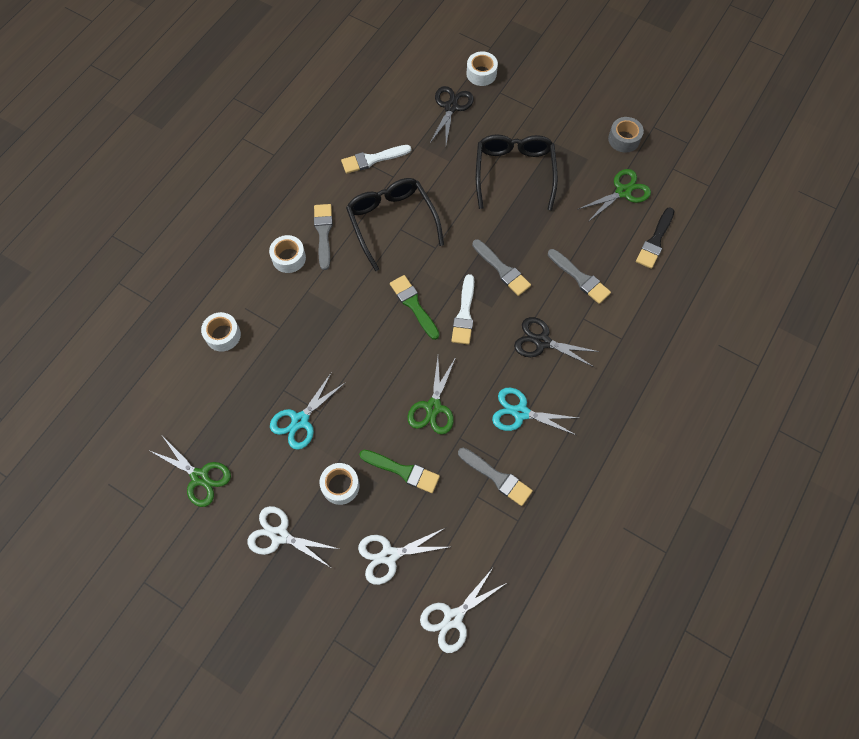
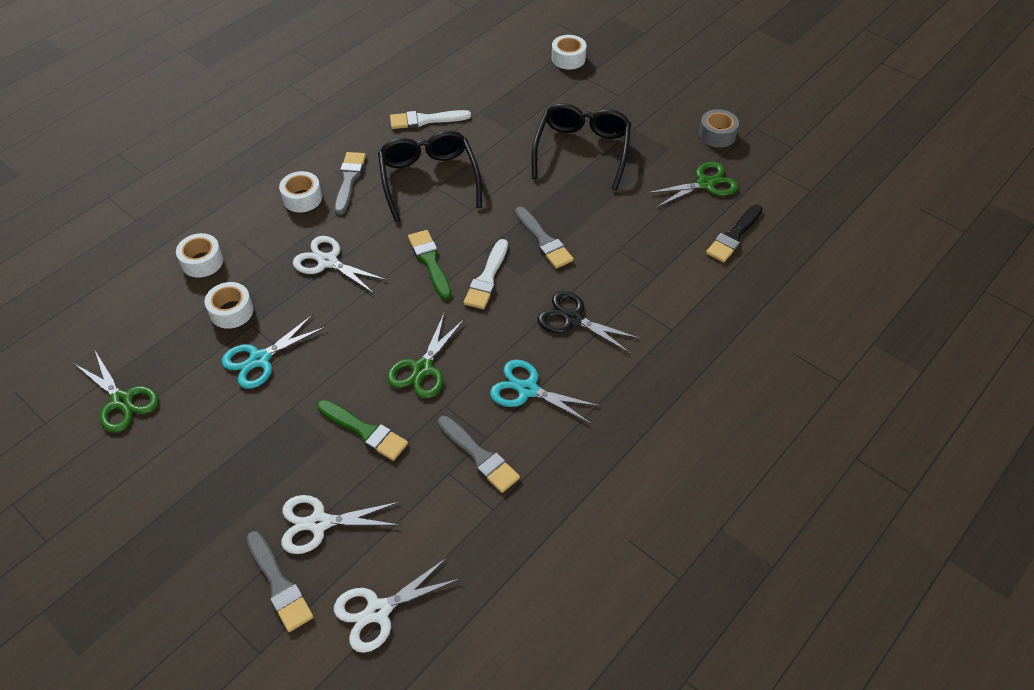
camera: 10 degrees right, 15 degrees down
white scissors [247,506,339,567] -> white scissors moved to [293,236,388,294]
white tape [320,463,360,505] -> white tape moved to [205,282,254,329]
black scissors [430,86,474,144] -> none
grey brush [548,249,611,304] -> grey brush moved to [246,531,314,632]

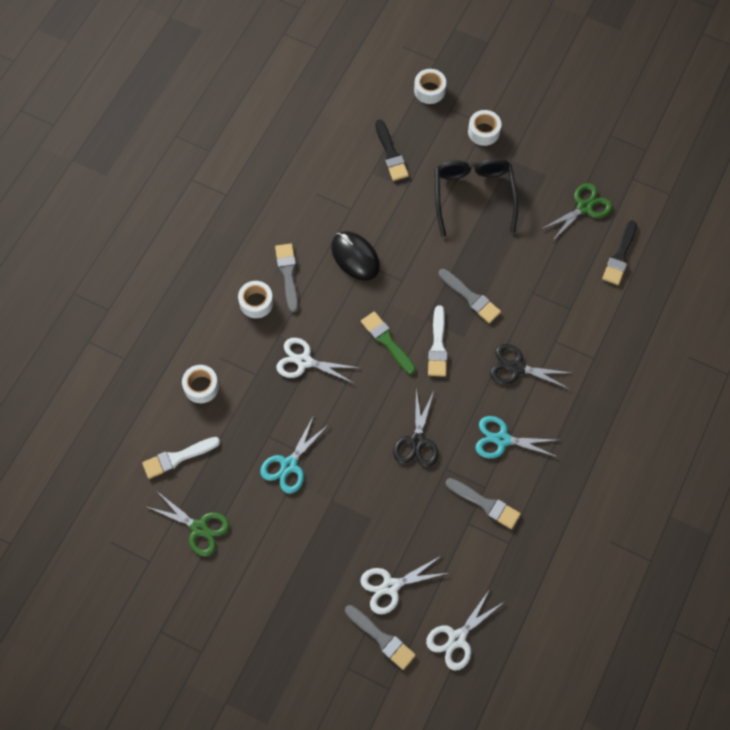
camera: 15 degrees left, 15 degrees up
white tape [205,282,254,329] -> white tape moved to [468,110,501,146]
green brush [317,400,408,461] -> none
black glasses [378,131,482,223] -> black mouse [331,231,380,281]
green scissors [387,314,464,398] -> black scissors [393,389,438,467]
white brush [390,110,471,129] -> white brush moved to [142,437,220,479]
grey tape [699,109,739,148] -> none
none -> black brush [375,119,409,181]

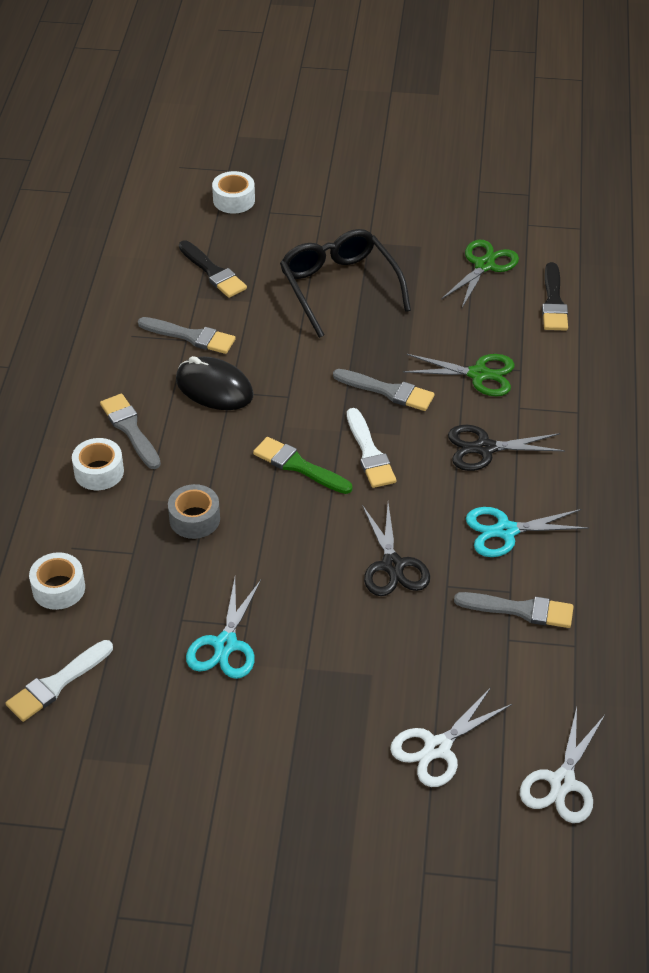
camera: 20 degrees left, 20 degrees down
green scissors [147,492,230,556] -> green scissors moved to [403,354,515,396]
white scissors [276,338,359,384] -> grey tape [168,484,220,539]
grey brush [345,605,416,670] -> grey brush moved to [138,317,236,354]
white tape [468,110,501,146] -> none

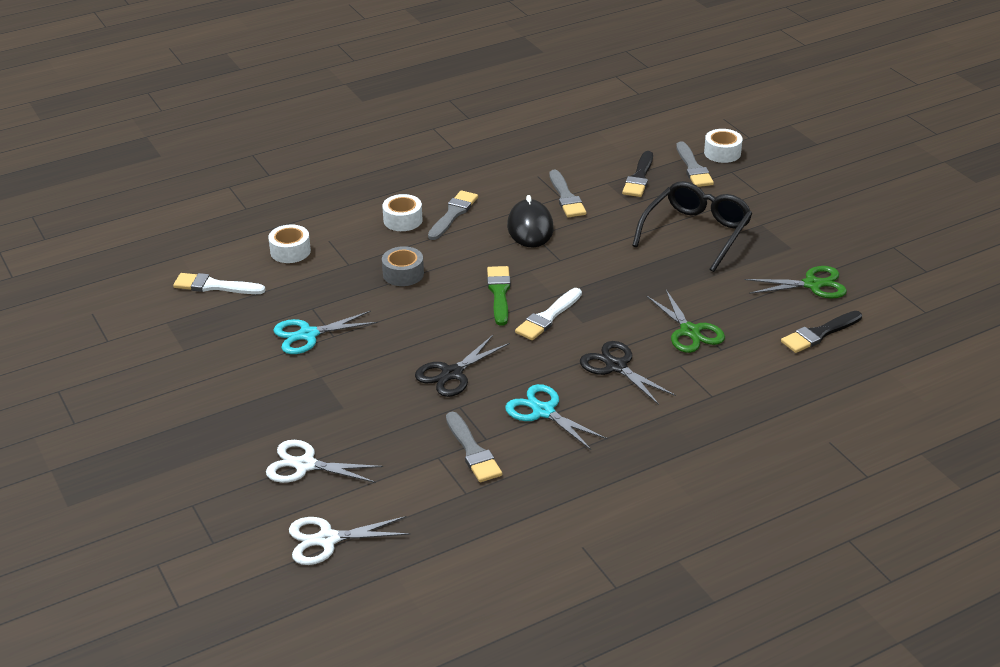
camera: 55 degrees right, 10 degrees down
grey brush [333,369,435,411] -> grey brush moved to [676,141,714,187]

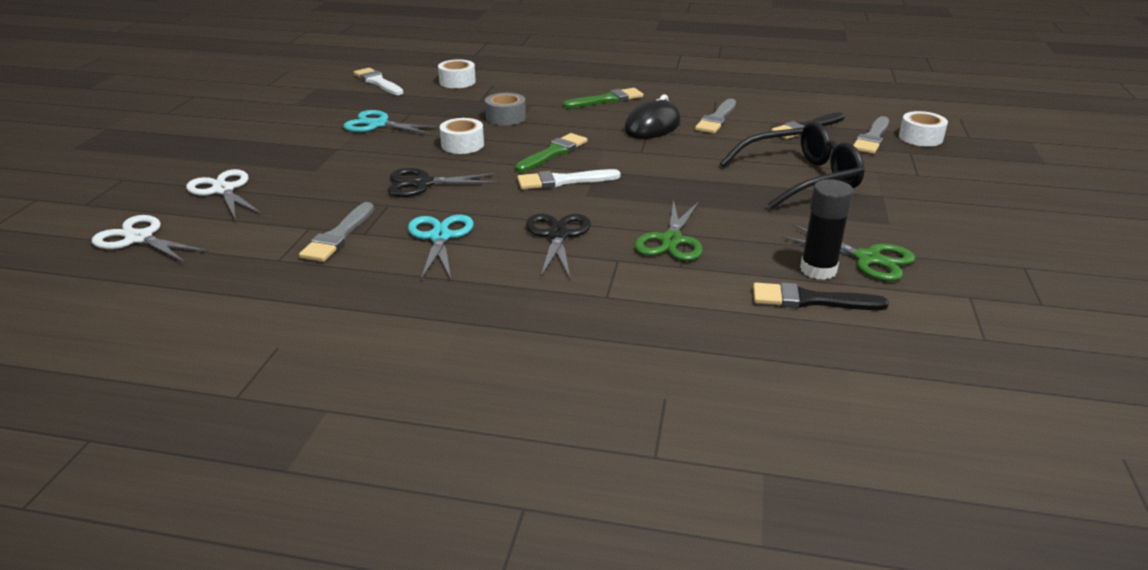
camera: 40 degrees right, 5 degrees down
white tape [382,194,422,231] -> white tape moved to [440,118,484,154]
grey brush [428,190,478,240] -> green brush [563,88,643,108]
none -> black glue stick [800,179,854,280]

